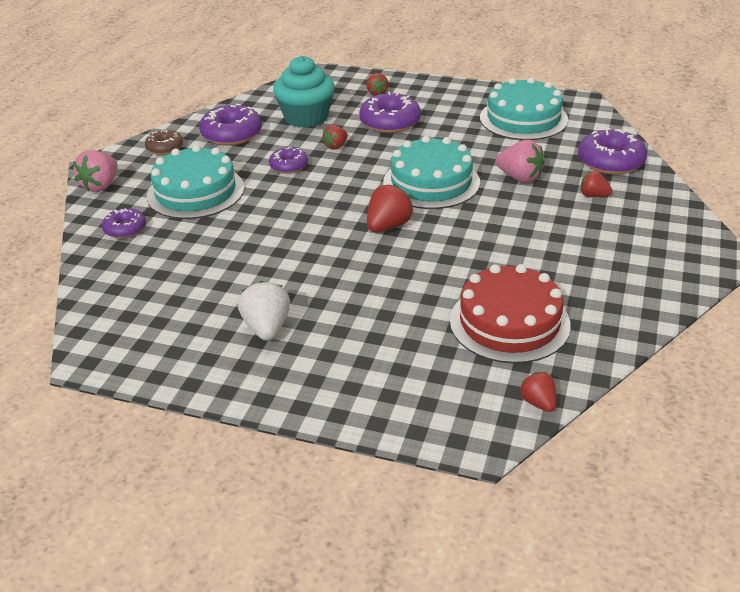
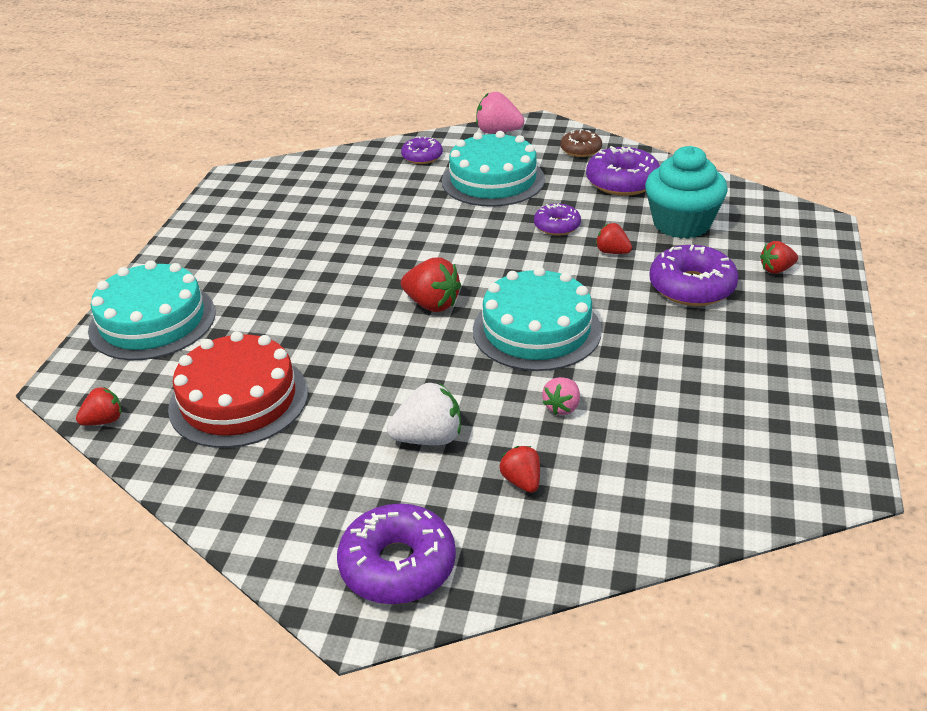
camera: 85 degrees right, 0 degrees up
white strawberry [238,281,290,341] -> white strawberry moved to [387,383,461,445]
turquoise cake [480,77,568,140] -> turquoise cake moved to [88,260,215,360]
pink strawberry [495,140,545,183] -> pink strawberry [542,377,580,415], size x0.62
purple donut [578,128,647,175] -> purple donut moved to [337,503,456,604]
red strawberry [580,171,612,197] -> red strawberry turned 45 degrees counterclockwise [500,446,540,493]

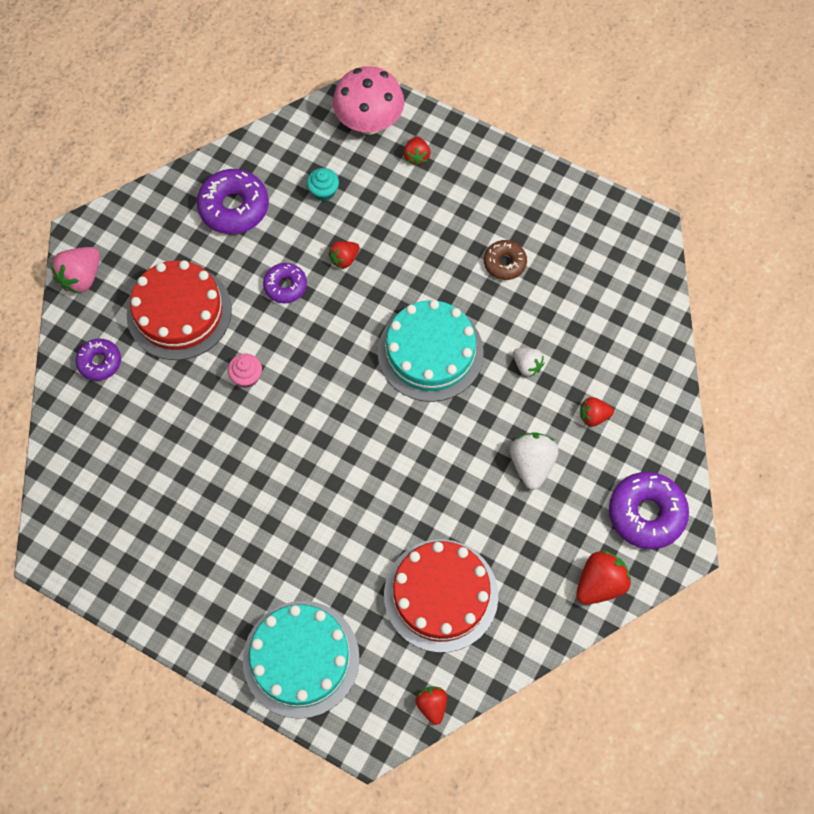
camera: 75 degrees left, 30 degrees up
red strawberry [401,257,461,312] -> red strawberry moved to [576,551,631,604]
turquoise cake [442,131,545,207] -> red cake [127,260,232,360]
pink strawberry [542,377,580,415] -> white strawberry [513,348,545,377]
brown donut [560,129,602,157] -> brown donut moved to [484,240,527,280]
turquoise cupcake [645,146,728,239] -> turquoise cupcake [307,168,339,201], size x0.45
purple donut [649,245,739,306] -> none
none -> pink cupcake [228,353,262,388]
none -> pink mushroom [333,66,404,135]

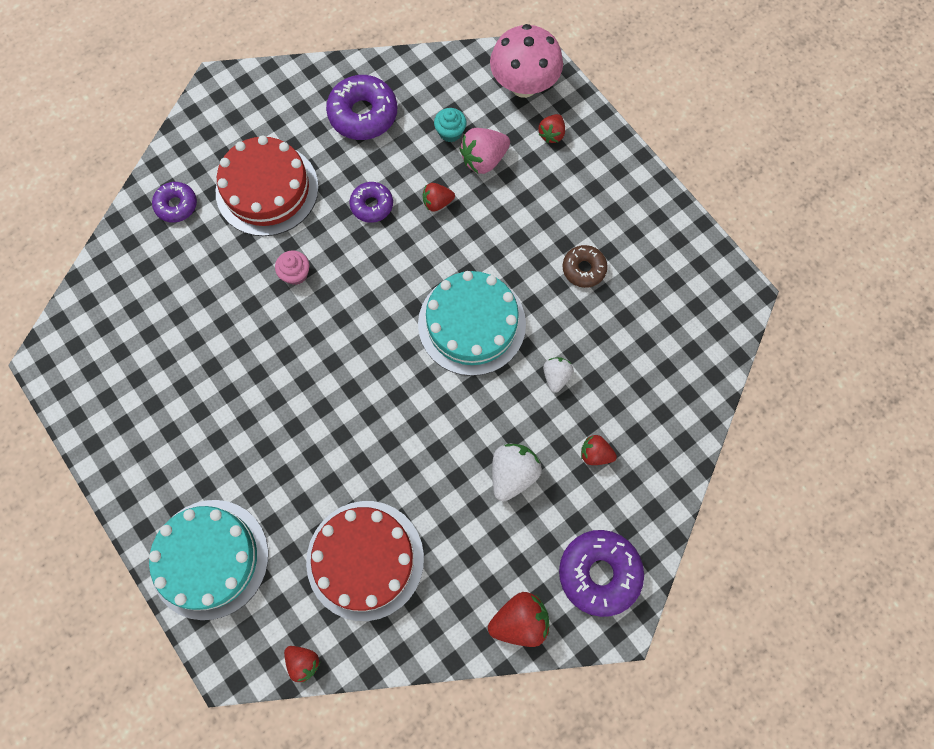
camera: 25 degrees right, 5 degrees up
pink strawberry [50,247,100,293] -> pink strawberry moved to [460,128,510,174]
red strawberry [415,687,447,725] -> red strawberry turned 120 degrees clockwise [284,646,321,683]
white strawberry [513,348,545,377] -> white strawberry turned 150 degrees counterclockwise [543,357,574,393]

